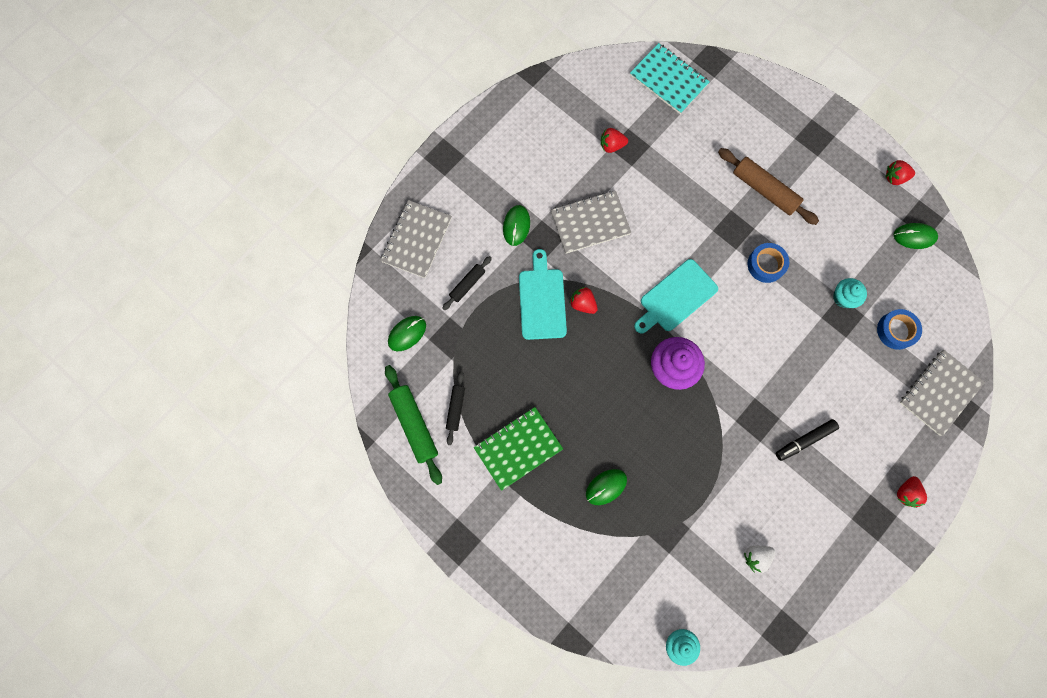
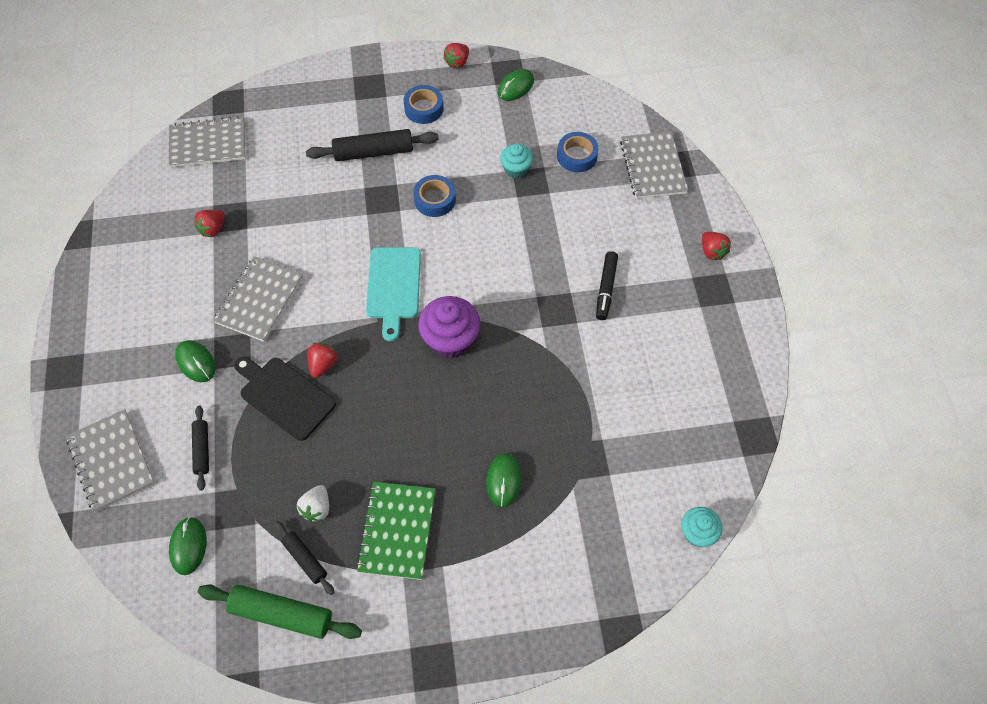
camera: 50 degrees left, 15 degrees down
turquoise cutting board [519,249,567,340] -> black cutting board [234,357,336,441]
red strawberry [570,287,598,314] -> red strawberry turned 120 degrees clockwise [308,343,338,378]
turquoise notebook [630,43,710,114] -> grey notebook [169,116,246,168]
brown rolling pin [718,148,819,225] -> black rolling pin [306,129,439,161]
white strawberry [744,546,775,573] -> white strawberry moved to [297,485,329,522]
none -> blue tape [403,85,444,124]

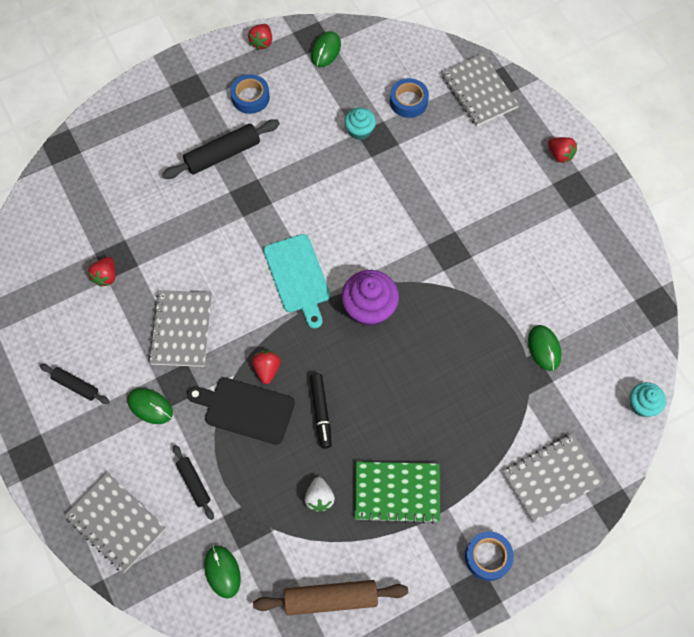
camera: 20 degrees left, 5 degrees up
grey notebook [169,116,246,168] -> grey notebook moved to [503,433,605,523]
green rolling pin [198,584,362,639] -> brown rolling pin [253,580,408,615]
black rolling pin [274,521,335,595] -> black rolling pin moved to [40,364,110,404]
green notebook [356,482,435,580] -> green notebook turned 75 degrees counterclockwise [355,462,440,524]
blue tape [413,175,456,217] -> blue tape moved to [465,531,514,581]
green mouse [487,453,522,507] -> green mouse moved to [528,325,562,371]
black marker [596,251,618,320] -> black marker moved to [310,374,332,449]

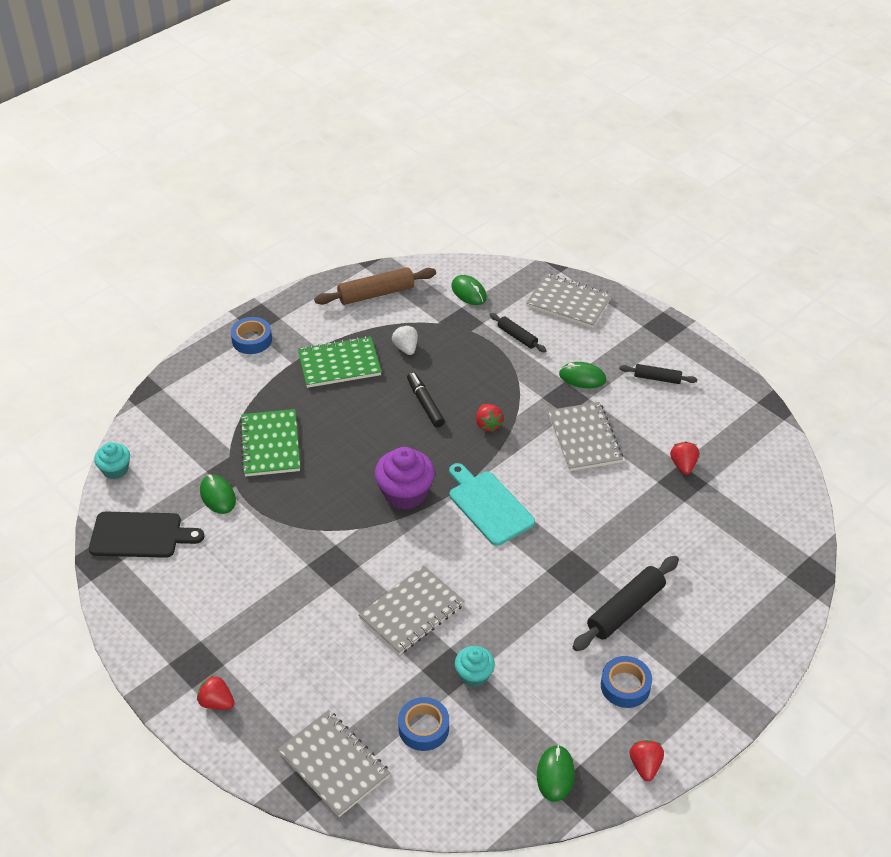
camera: 165 degrees right, 20 degrees down
black cutting board [187,377,295,445] -> black cutting board moved to [89,512,204,558]
grey notebook [503,433,605,523] -> grey notebook moved to [358,565,465,655]
none -> green notebook [239,409,300,477]

